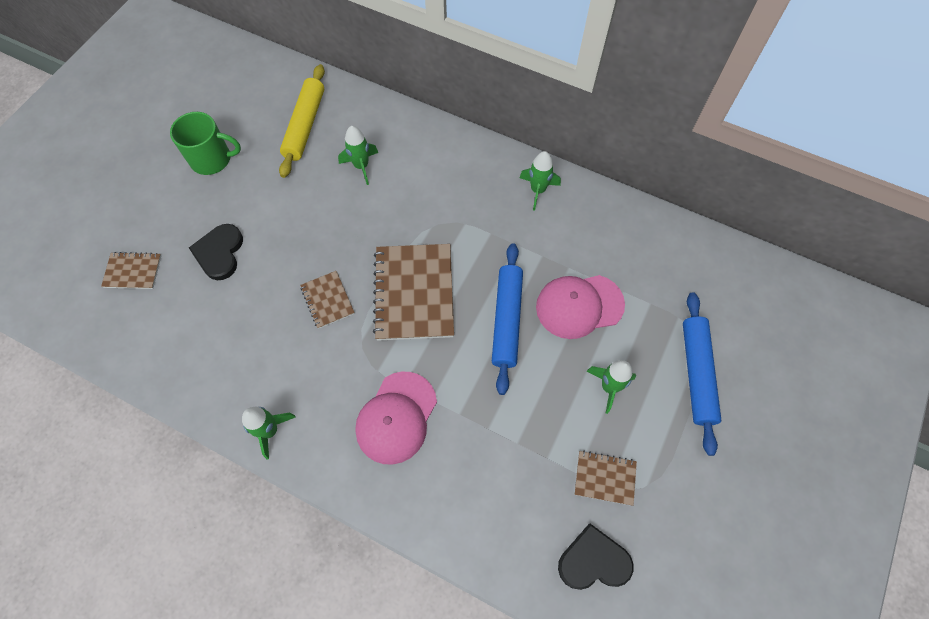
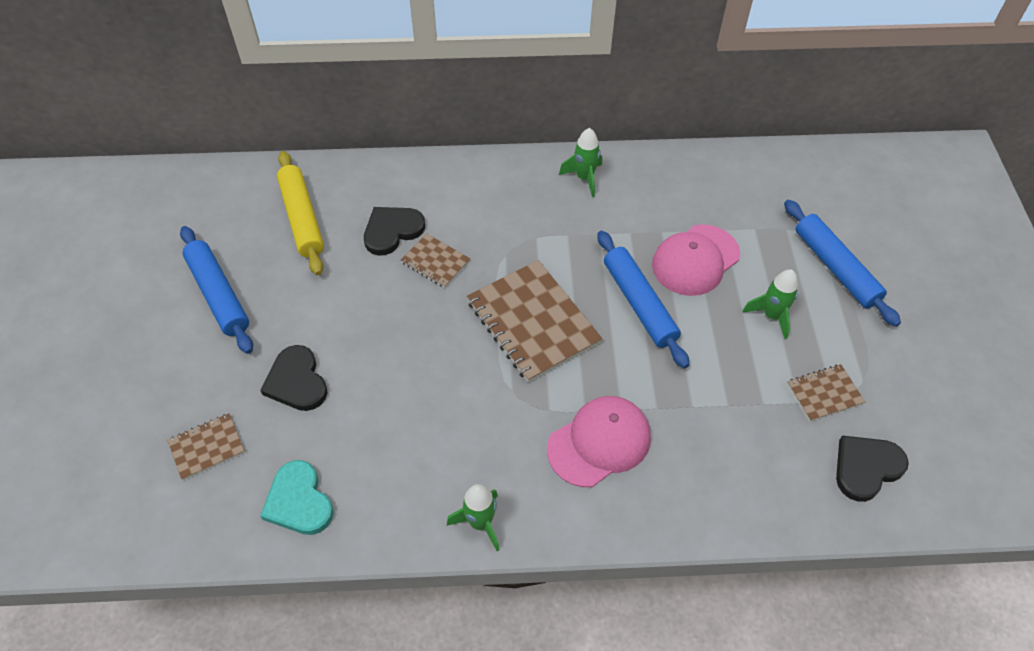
camera: 30 degrees left, 10 degrees down
green mug [170,112,241,175] -> blue rolling pin [180,226,253,354]
brown notebook [300,271,355,329] -> brown notebook moved to [401,233,471,288]
green rocket [338,126,378,185] -> black heart [364,207,425,256]
pink cap [355,372,437,465] -> pink cap turned 120 degrees counterclockwise [547,396,651,487]
none -> turquoise heart [260,460,334,535]

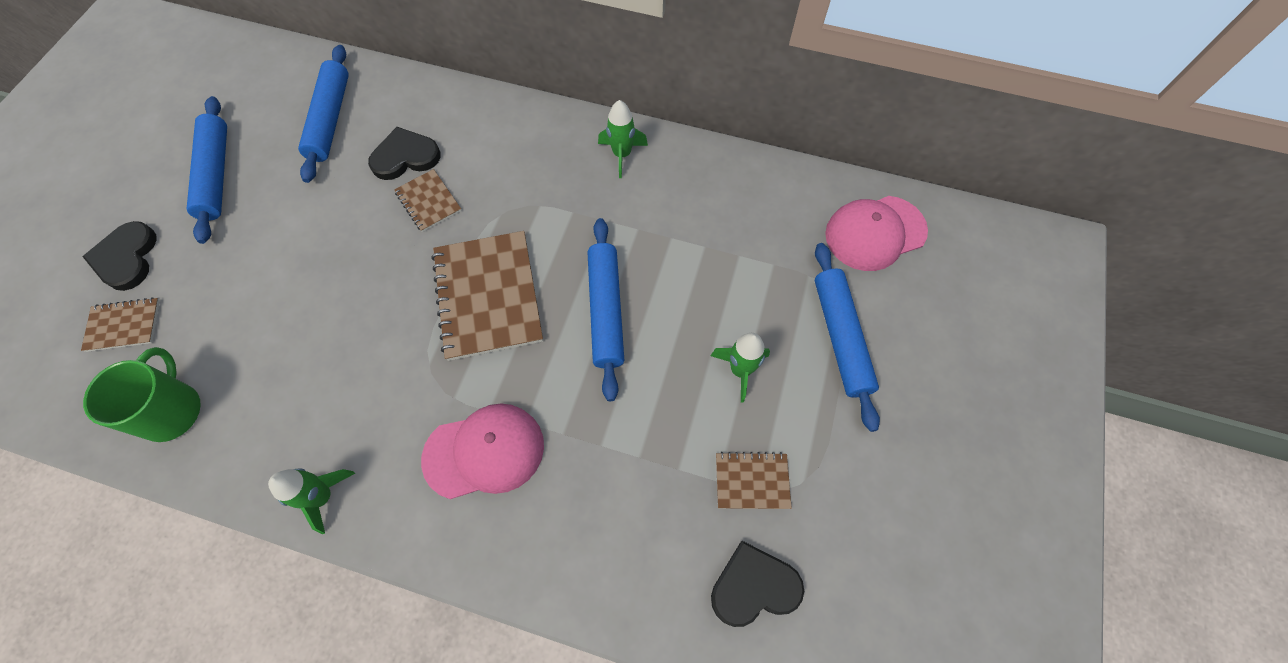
camera: 20 degrees right, 10 degrees up
black heart [260,345,327,411] -> black heart moved to [83,221,157,291]
turquoise heart [260,460,334,535] -> green mug [83,347,201,442]
yellow rolling pin [277,151,324,275] -> blue rolling pin [298,45,349,183]
pink cap [652,224,740,296] -> pink cap moved to [825,196,928,271]

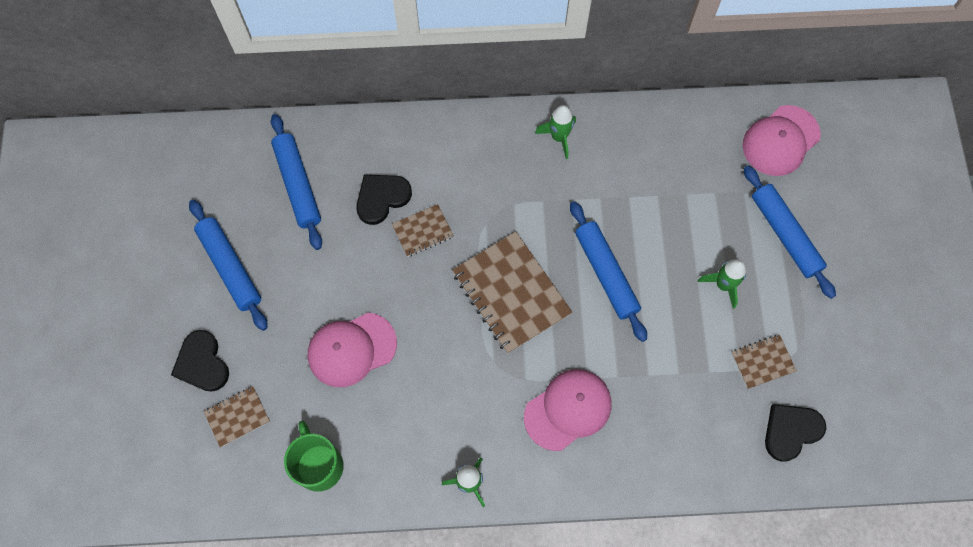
camera: 20 degrees left, 5 degrees up
brown notebook [394,169,462,232] -> brown notebook turned 60 degrees counterclockwise [392,204,453,257]
none -> pink cap [308,313,397,387]

